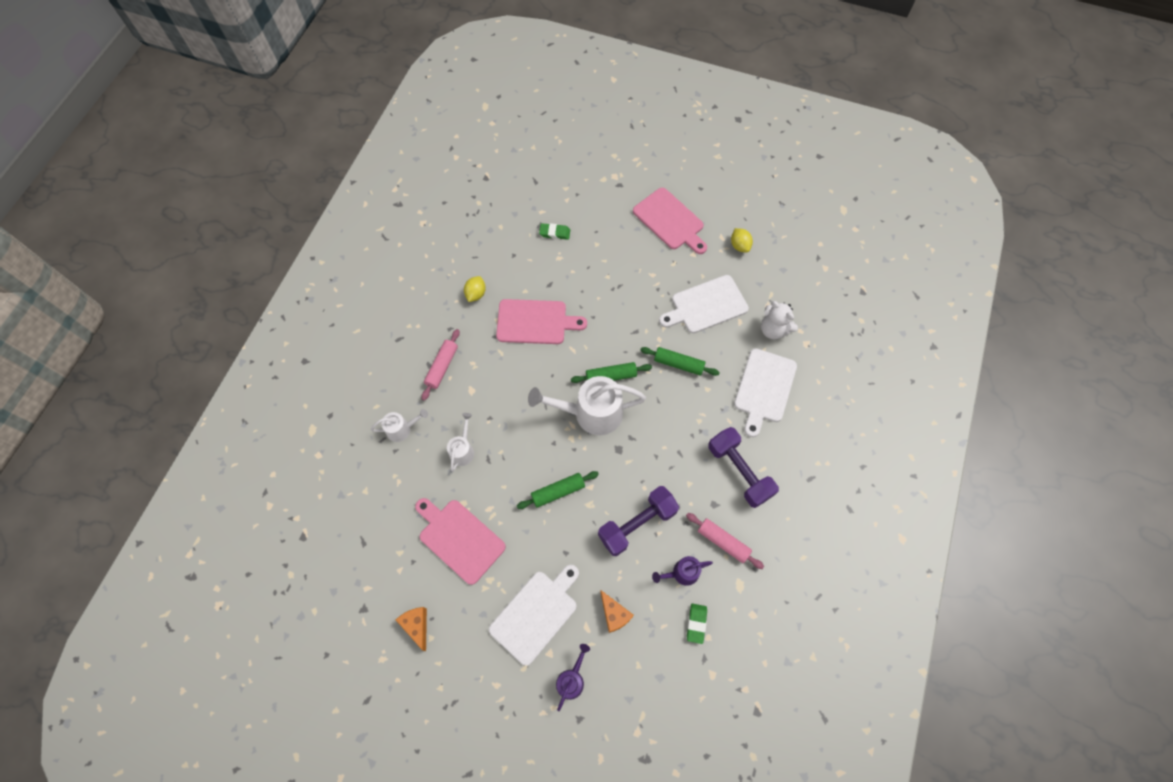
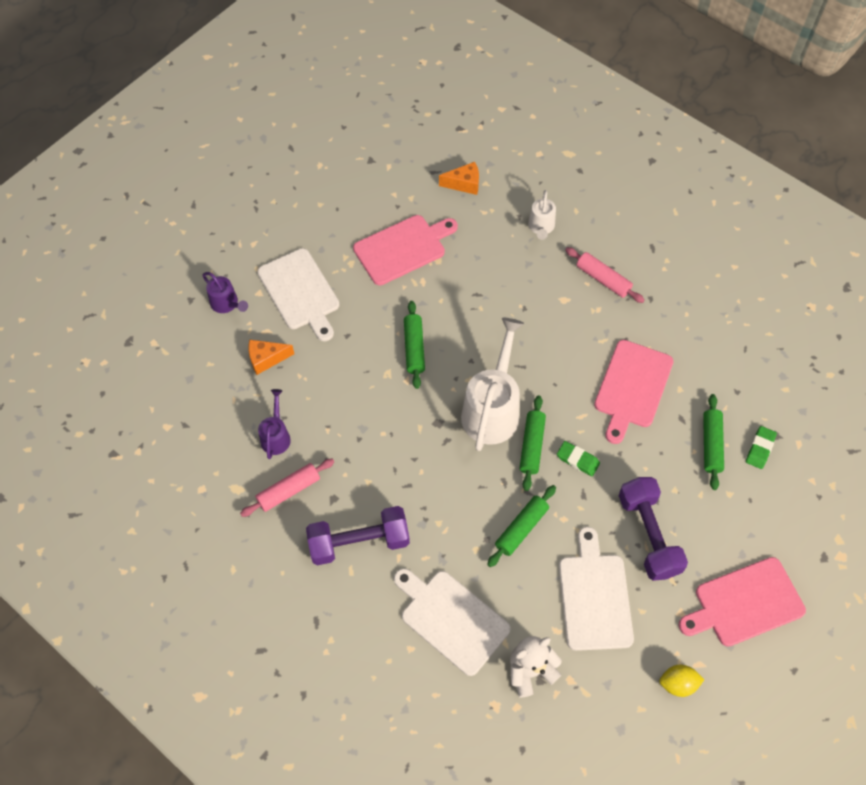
camera: 110 degrees right, 5 degrees down
orange cheese [396,607,427,651] -> orange cheese moved to [439,162,479,195]
white watering can [447,413,474,471] -> none
yellow lemon [464,276,486,302] -> none
purple dumbbell [598,486,679,556] -> purple dumbbell moved to [619,477,688,581]
green eraser [687,604,707,644] -> green eraser moved to [557,441,600,476]
none -> green rolling pin [703,394,724,490]

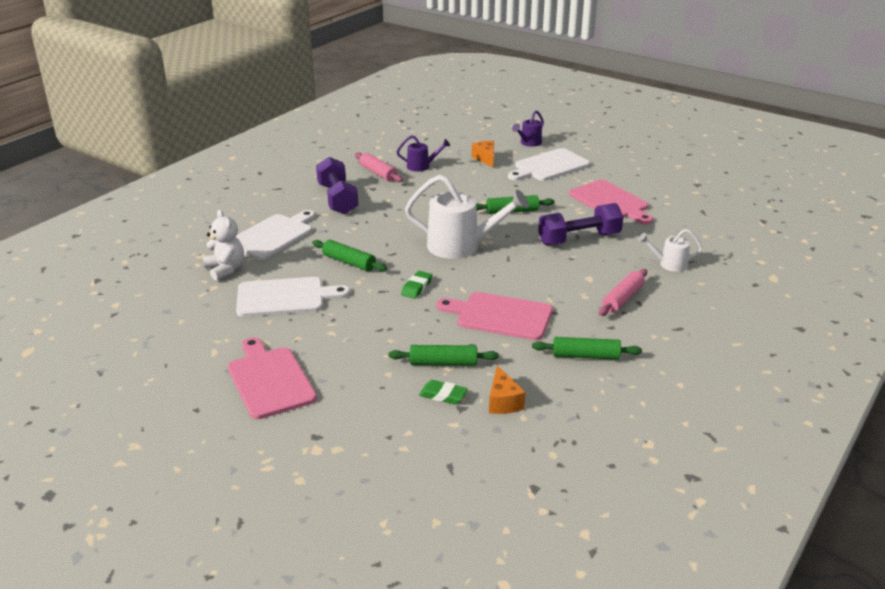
camera: 85 degrees right, 30 degrees down
orange cheese [439,162,479,195] -> orange cheese moved to [489,365,526,414]
green rolling pin [520,395,546,491] -> green rolling pin moved to [532,337,642,360]
purple dumbbell [619,477,688,581] -> purple dumbbell moved to [538,203,623,245]
yellow lemon [659,665,705,697] -> none

